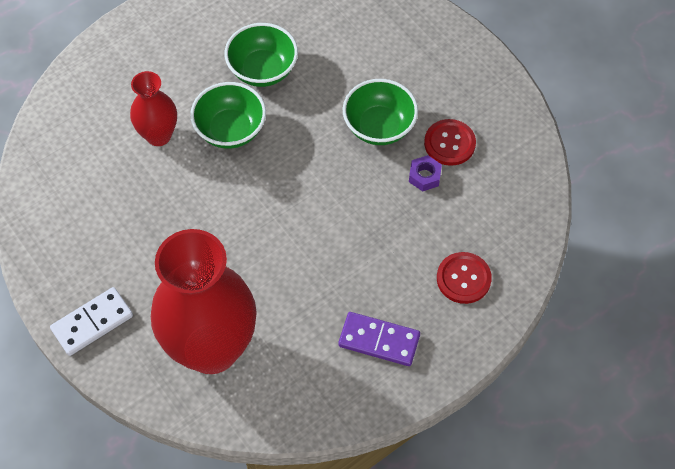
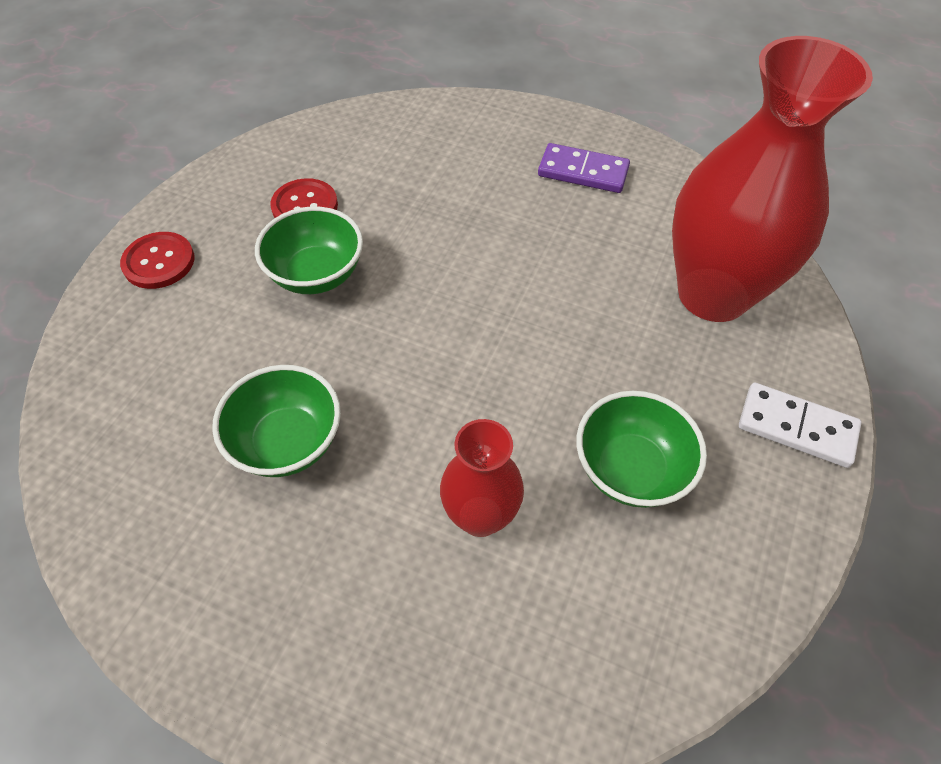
camera: 120 degrees left, 5 degrees down
green bowl [190,82,266,149] -> green bowl moved to [577,391,707,508]
purple domino [338,312,420,366] -> purple domino turned 60 degrees counterclockwise [538,143,630,193]
purple nut [409,155,442,192] -> none
red button [437,252,492,304] -> red button moved to [120,232,195,289]

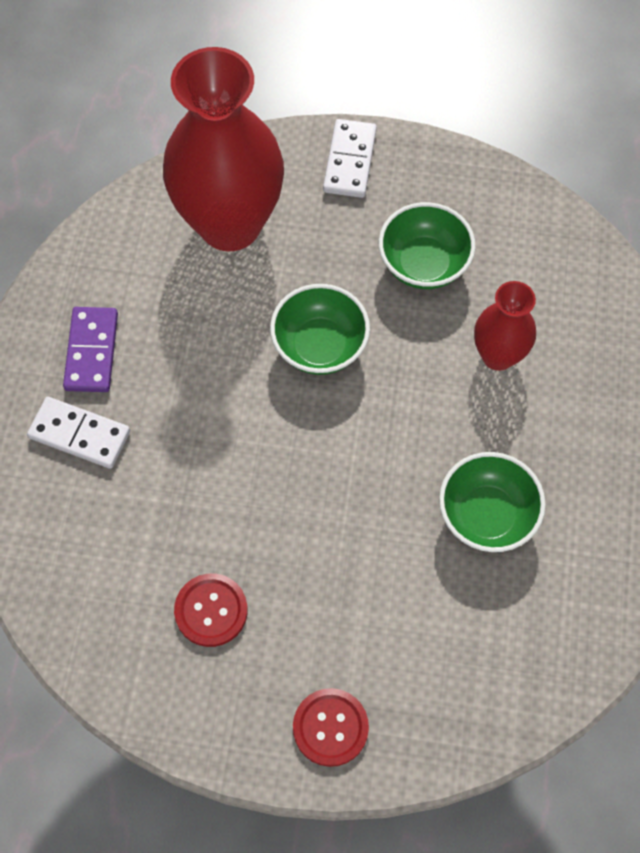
camera: 105 degrees left, 10 degrees up
green bowl [255,206,363,294] -> green bowl moved to [270,284,370,375]
none -> white domino [27,397,130,469]

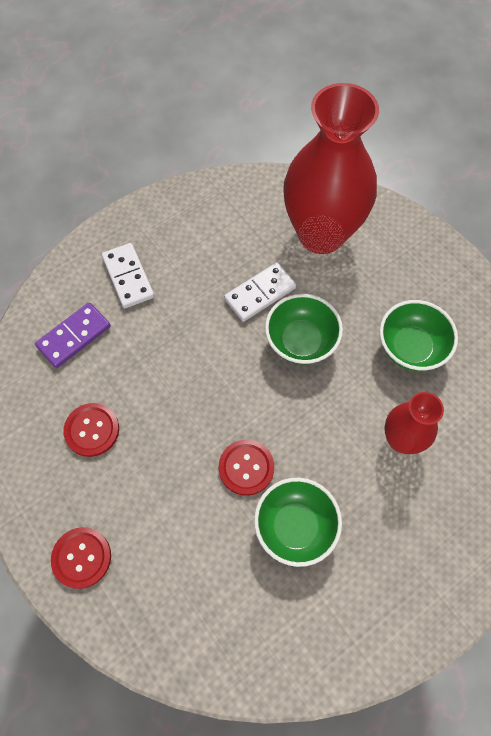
camera: 45 degrees right, 0 degrees up
purple domino [63,307,118,392] -> purple domino moved to [35,302,111,368]
white domino [323,119,377,198] -> white domino moved to [224,263,296,322]
none -> red button [219,440,274,496]

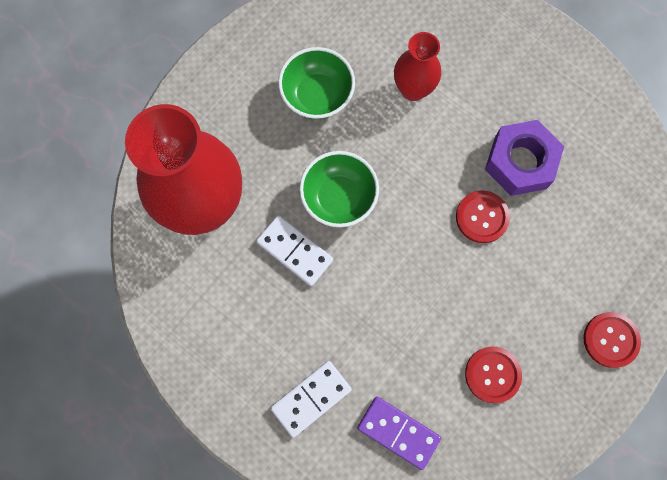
camera: 105 degrees left, 10 degrees up
green bowl [254,478,342,567] -> purple nut [485,120,564,196]

